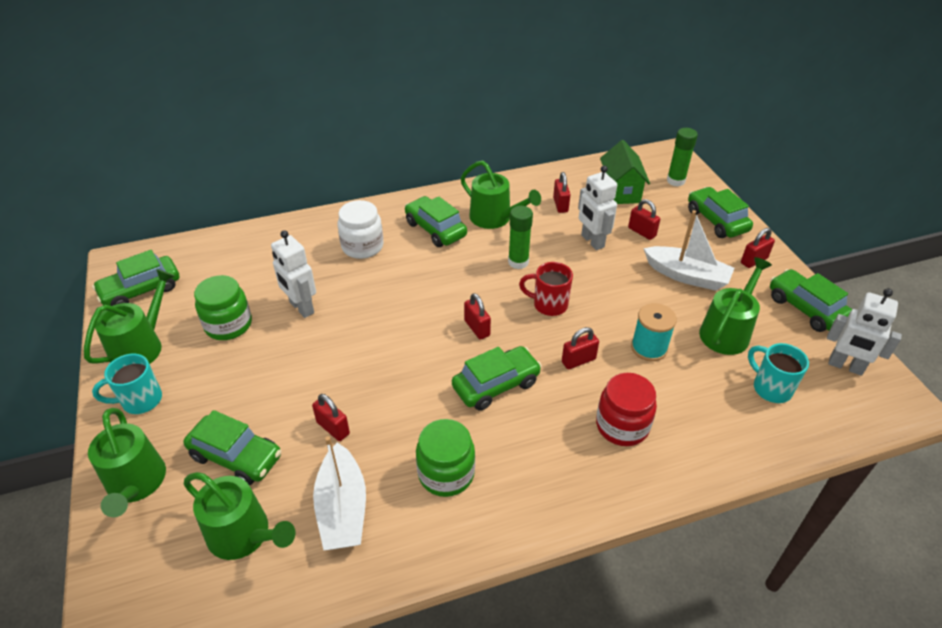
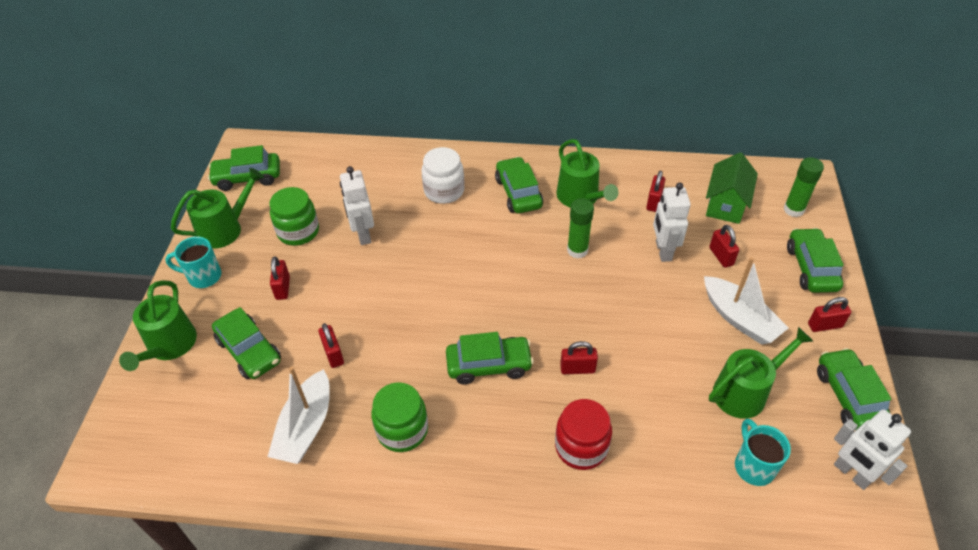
camera: 25 degrees right, 5 degrees up
green watering can [183,472,296,560] -> none
red padlock [464,293,491,340] -> red padlock moved to [270,257,290,300]
red mug [519,262,573,316] -> none
turquoise spool [631,303,677,361] -> none

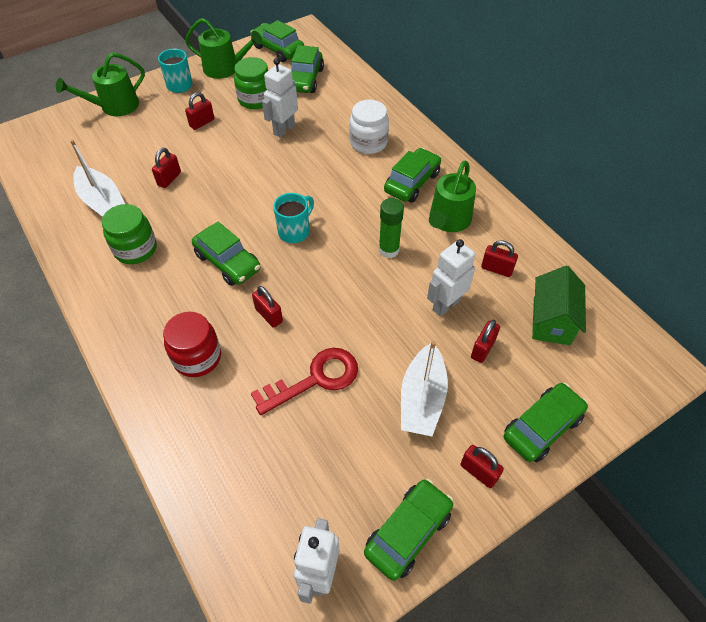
camera: 50 degrees right, 5 degrees up
green car [212,307,281,379] -> green car moved to [291,45,324,93]
white boat [267,367,330,464] -> white boat turned 105 degrees counterclockwise [70,139,125,217]
red padlock [646,171,665,212] -> red padlock turned 45 degrees clockwise [481,240,518,277]
green house [706,152,758,224] -> green house turned 60 degrees counterclockwise [532,266,586,345]
green watering can [709,327,813,419] -> none
turquoise mug [735,419,791,486] -> turquoise mug moved to [273,193,314,243]
green glue stick [784,157,824,217] -> none
none -> red key [251,348,358,415]

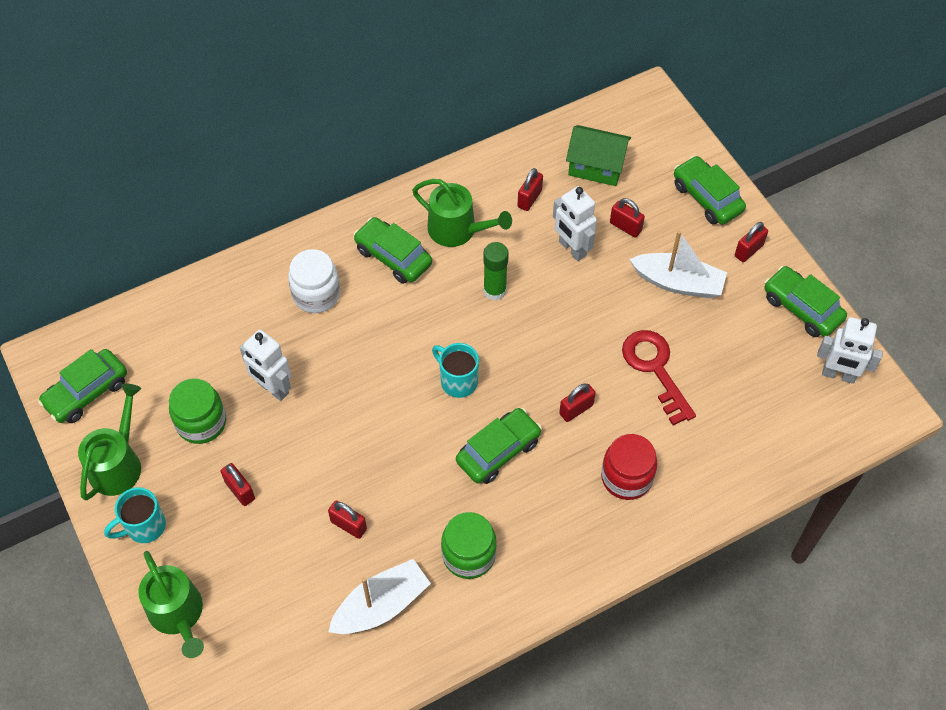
camera: 85 degrees left, 5 degrees up
green car [291,45,324,93] -> none

